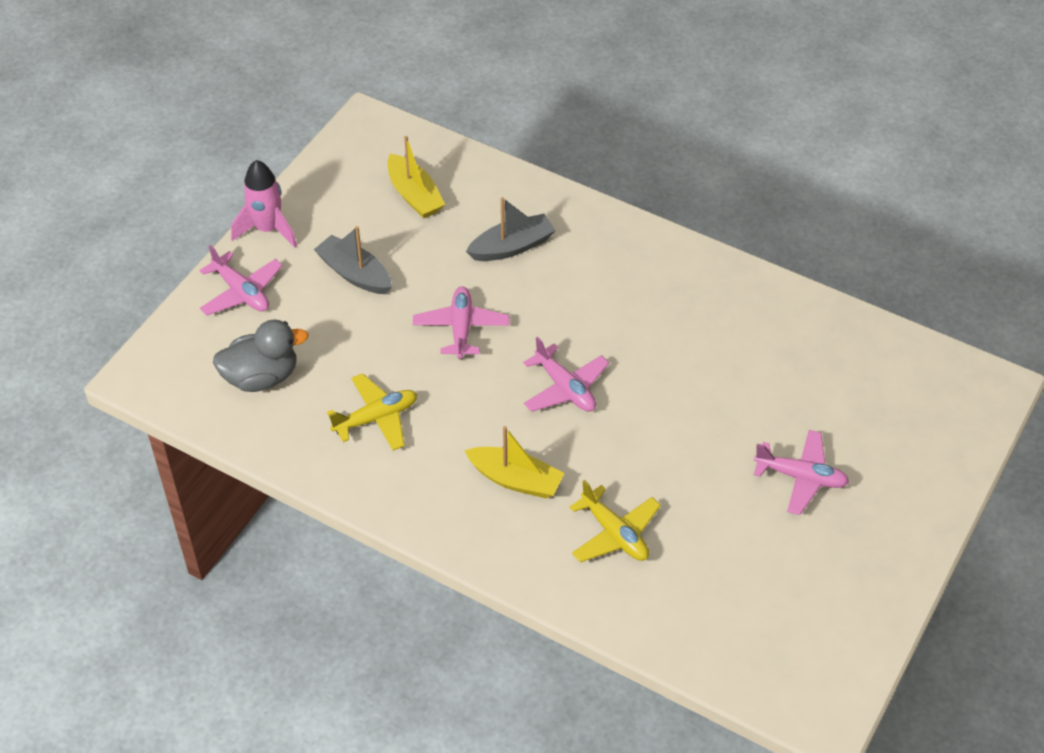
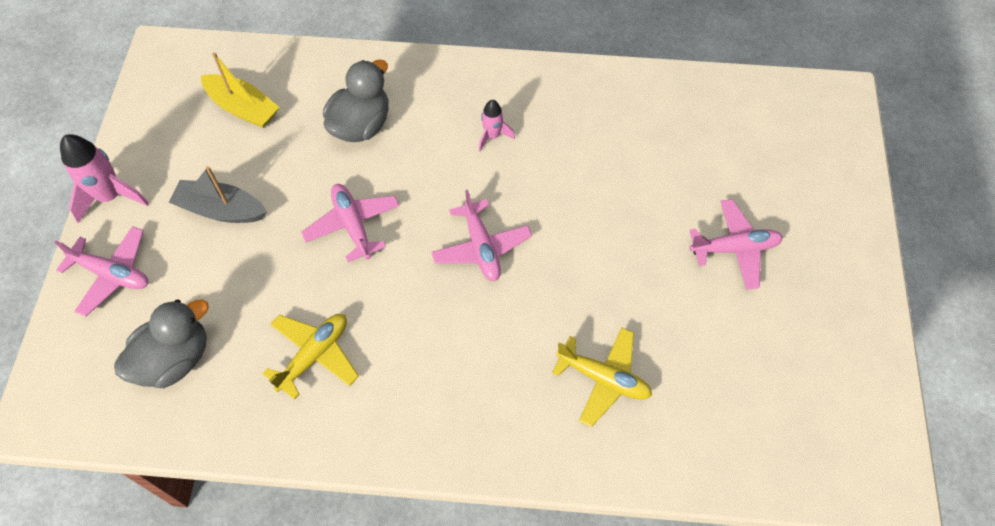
camera: 25 degrees left, 10 degrees up
yellow boat [465,426,565,498] -> none
grey boat [466,197,556,261] -> grey duck [323,59,389,142]
pink plane [523,337,609,412] -> pink plane turned 45 degrees clockwise [431,190,532,281]
none -> pink rocket [479,100,515,151]

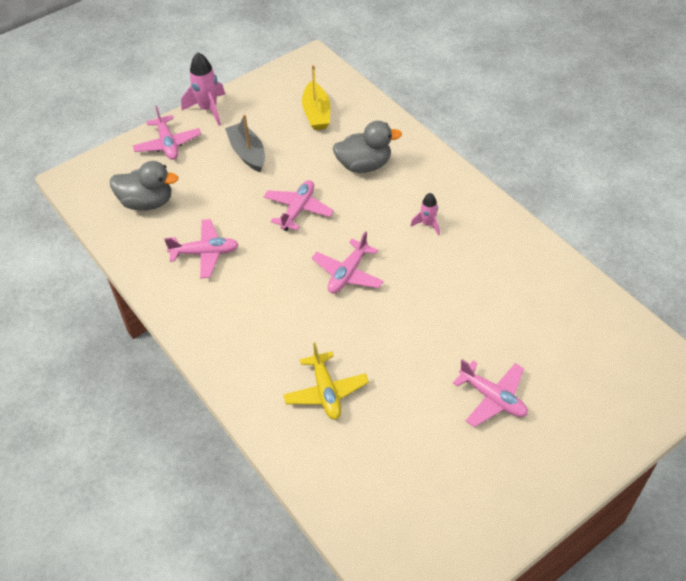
camera: 50 degrees right, 10 degrees down
yellow plane [262,314,359,400] -> pink plane [164,219,239,279]

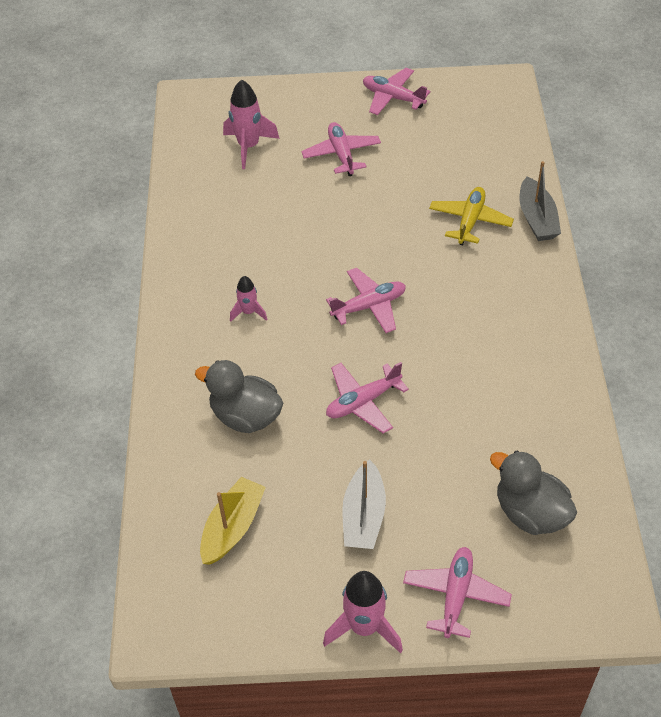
camera: 145 degrees left, 0 degrees up
pink plane [164,219,239,279] -> pink plane moved to [363,68,430,115]
none -> pink rocket [223,79,280,169]
none -> grey boat [520,161,561,241]

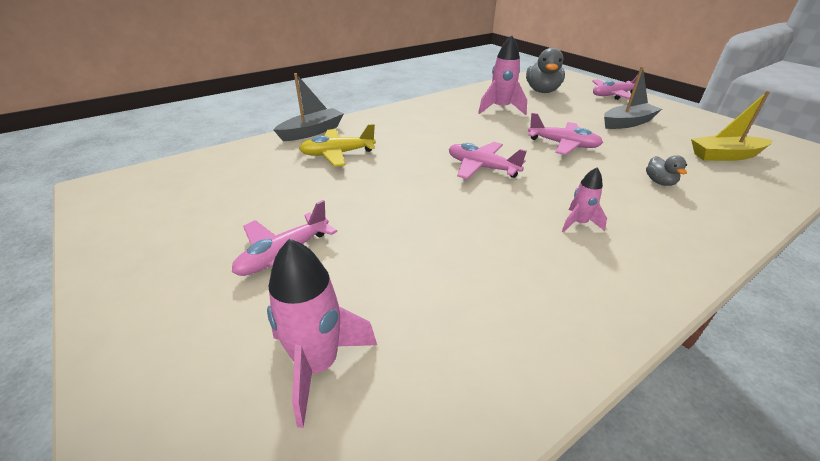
camera: 125 degrees left, 15 degrees down
grey duck [195,360,283,433] -> grey duck [646,155,687,186], size x0.50
pink rocket [323,571,403,653] -> pink rocket moved to [478,35,527,115]
pink plane [363,68,430,115] -> none

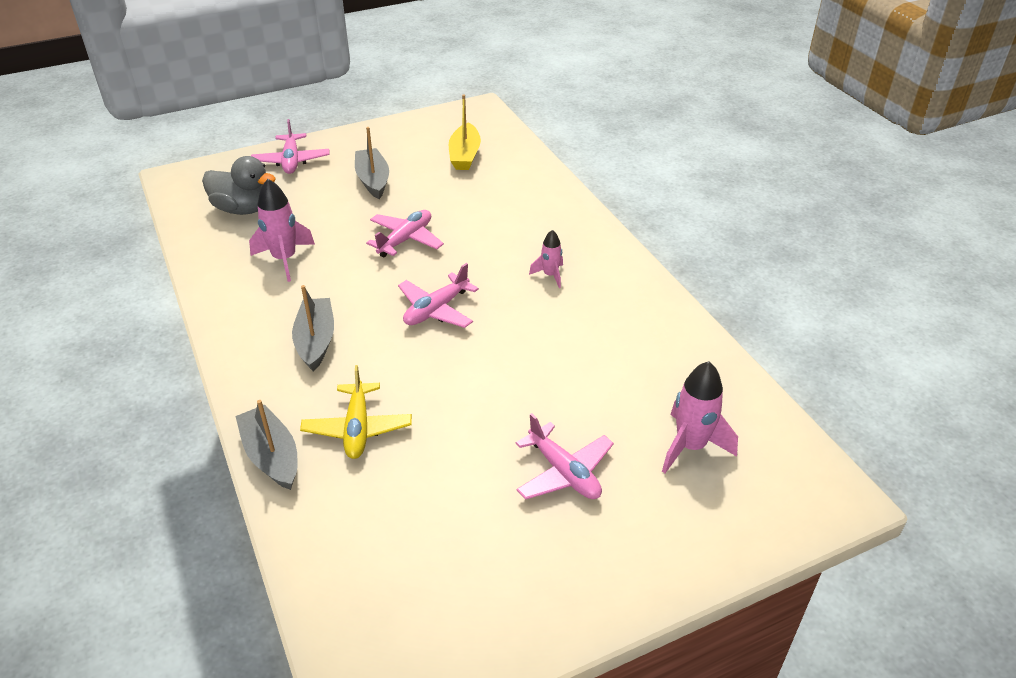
camera: 80 degrees left, 5 degrees up
grey duck [646,155,687,186] -> none
none -> grey boat [292,285,334,372]

